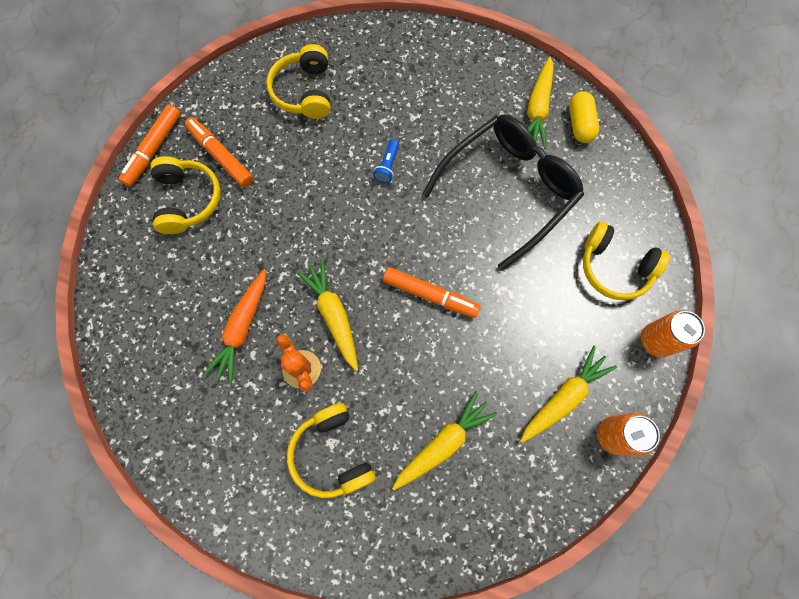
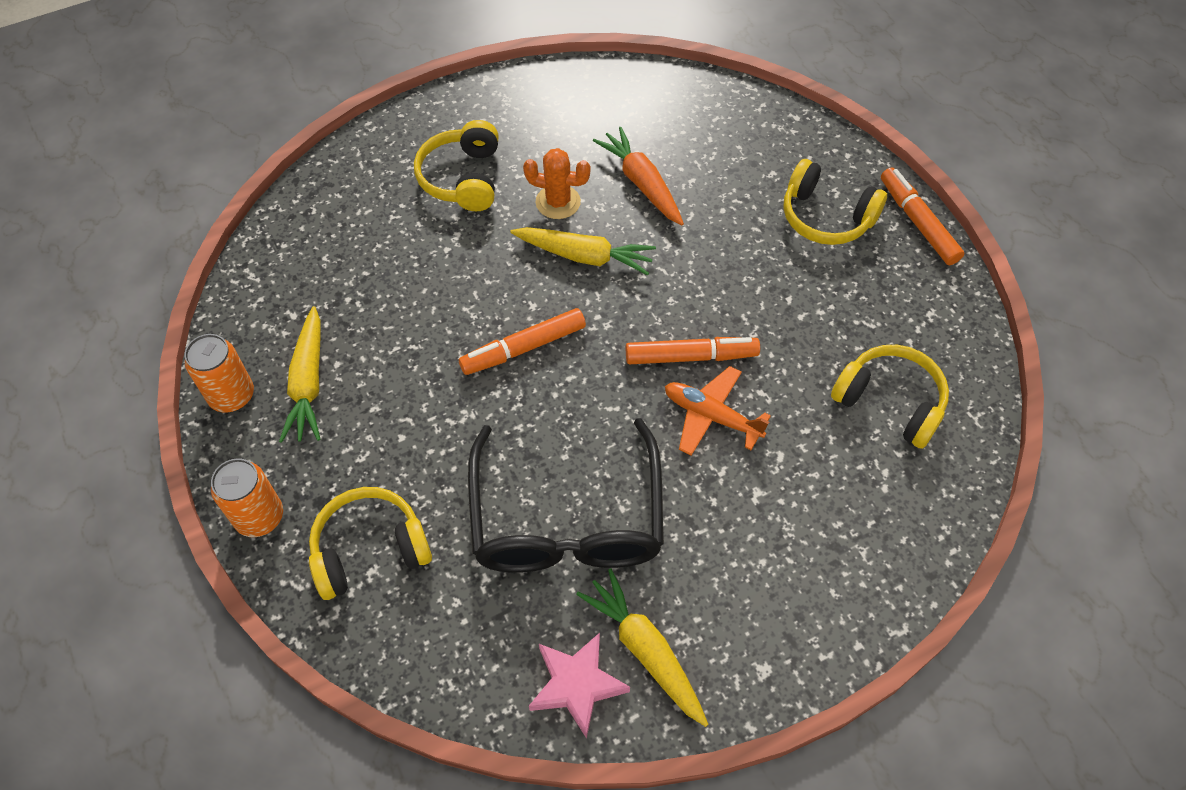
camera: 130 degrees right, 15 degrees down
orange marker [185,117,253,187] -> orange marker moved to [626,337,760,364]
yellow headphones [287,403,375,498] -> yellow headphones turned 105 degrees counterclockwise [414,120,499,211]
blue flashlight [373,139,399,183] -> orange plane [665,366,771,456]
yellow carrot [392,391,497,490] -> none
yellow capsule [569,91,599,143] -> pink star [529,633,630,739]

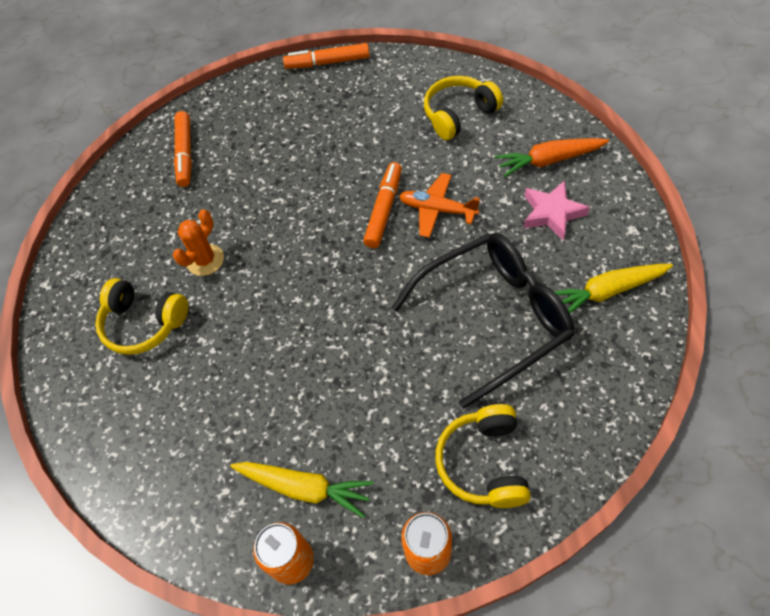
camera: 65 degrees left, 0 degrees up
orange marker [459,308,586,375] -> orange marker moved to [174,111,192,187]
black glasses [468,418,664,572] -> black glasses turned 45 degrees counterclockwise [391,233,575,409]
yellow carrot [510,227,656,275] -> none
pink star [529,633,630,739] -> pink star moved to [524,181,590,240]
orange carrot [593,127,684,225] -> orange carrot moved to [495,138,609,177]
orange plane [665,366,771,456] -> orange plane turned 60 degrees clockwise [399,173,480,238]
yellow headphones [783,159,887,245] -> none

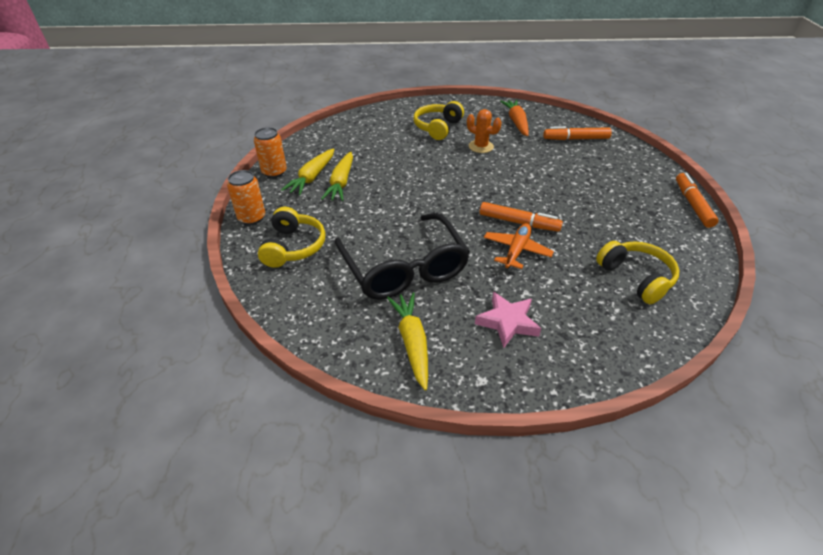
camera: 90 degrees right, 15 degrees down
yellow headphones [435,404,531,508] -> yellow headphones turned 90 degrees clockwise [258,207,325,268]
orange carrot [495,138,609,177] -> orange carrot moved to [500,100,529,136]
none -> yellow carrot [321,151,353,201]

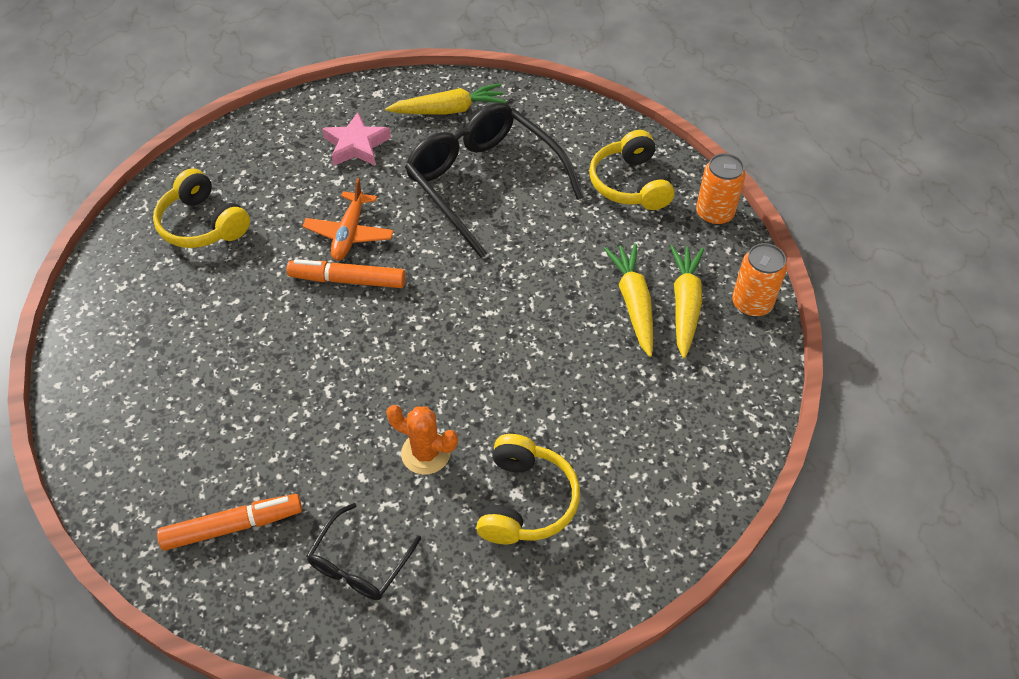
camera: 165 degrees right, 10 degrees up
yellow carrot [387,292,428,391] -> yellow carrot turned 75 degrees counterclockwise [385,83,506,114]
orange carrot [500,100,529,136] -> black glasses [306,503,421,600]
orange marker [676,173,718,228] -> none

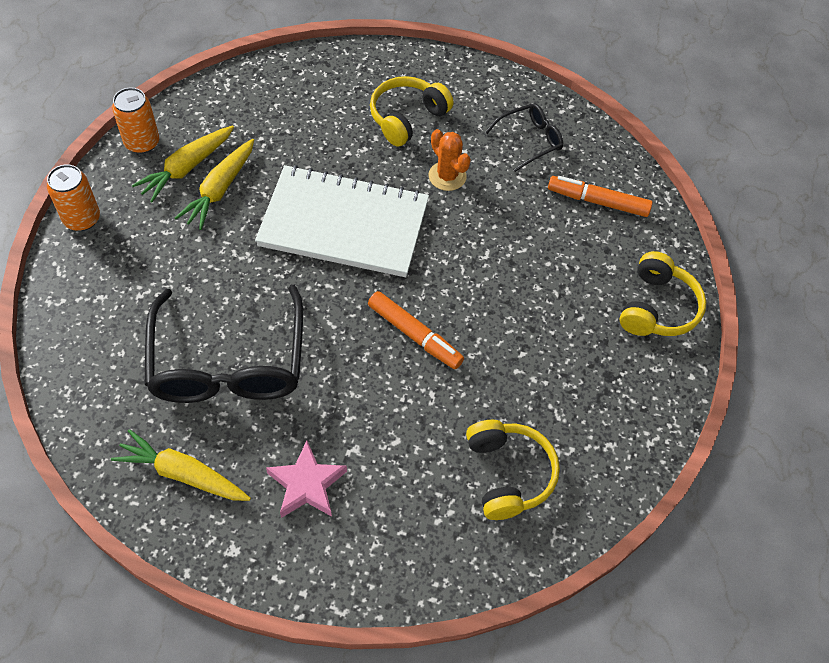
camera: 150 degrees left, 5 degrees up
orange plane [302,178,394,261] -> none
yellow headphones [589,130,675,210] -> yellow headphones moved to [619,251,706,336]
none -> white notebook [255,165,429,277]

